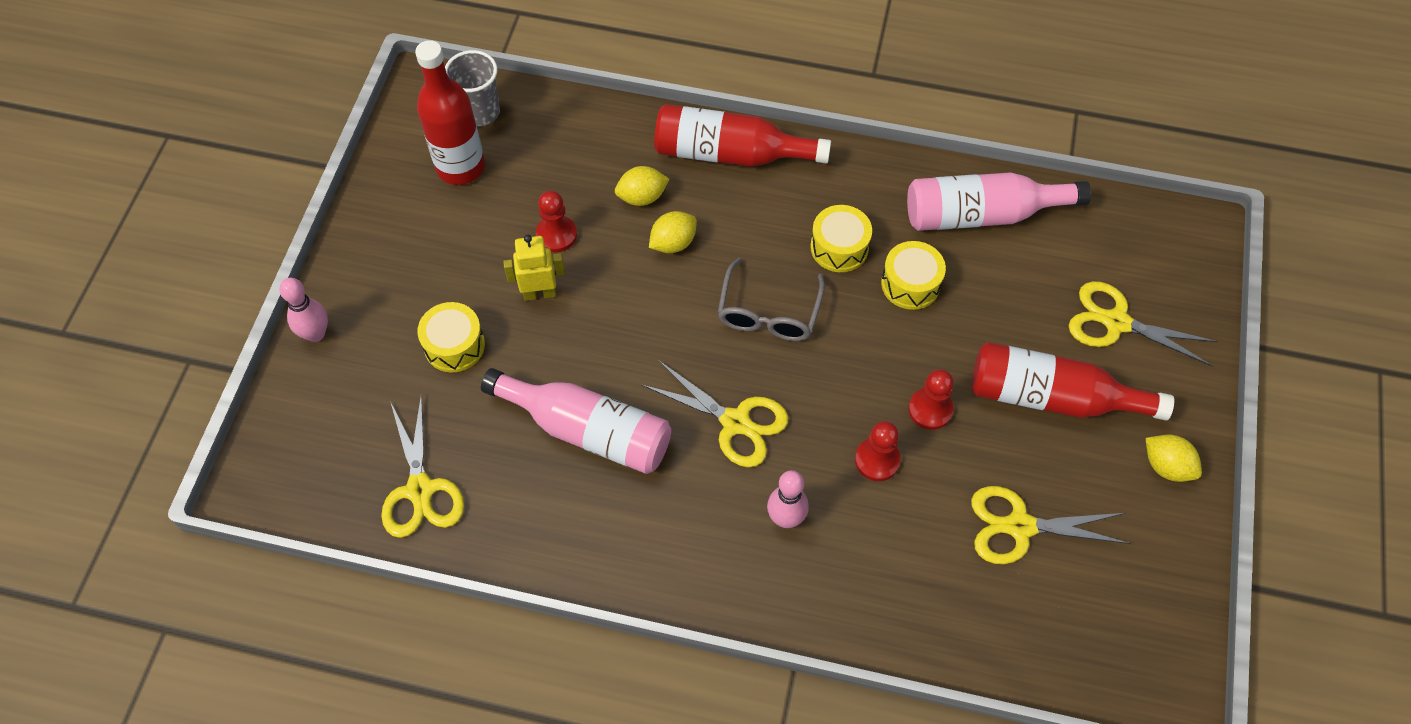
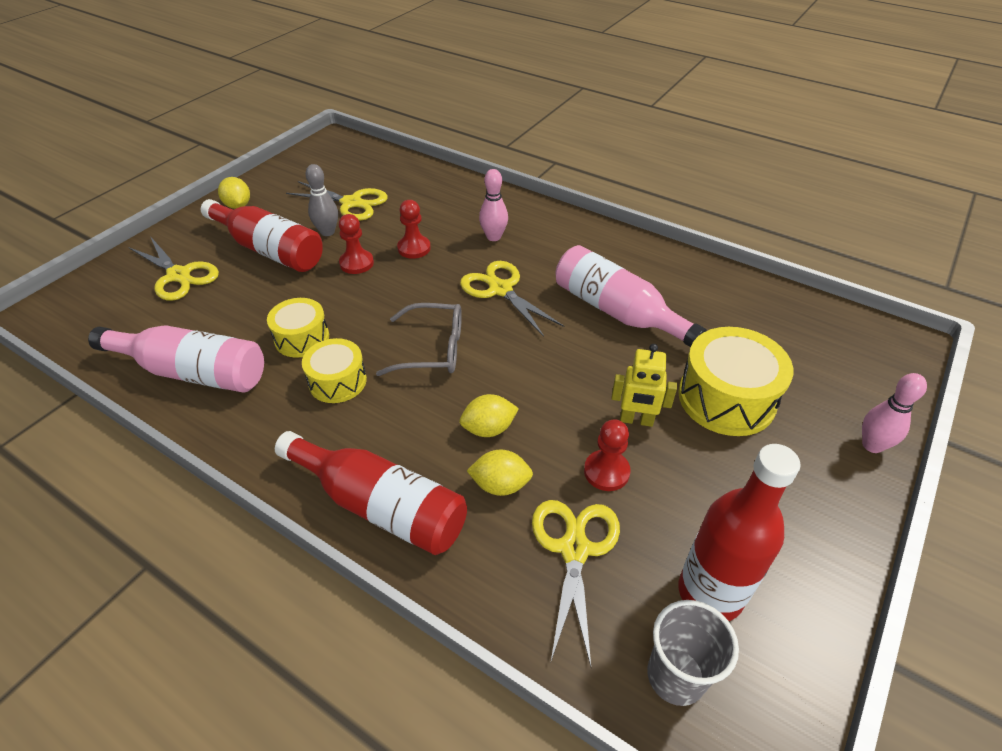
camera: 160 degrees left, 15 degrees down
yellow scissors [381,394,464,538] -> yellow scissors moved to [532,500,620,666]
yellow drum [417,302,485,372] -> yellow drum [678,327,793,436], size x1.62
grey glasses [717,258,825,341] -> grey glasses turned 60 degrees clockwise [376,303,462,376]
none -> grey bowling pin [306,164,338,236]

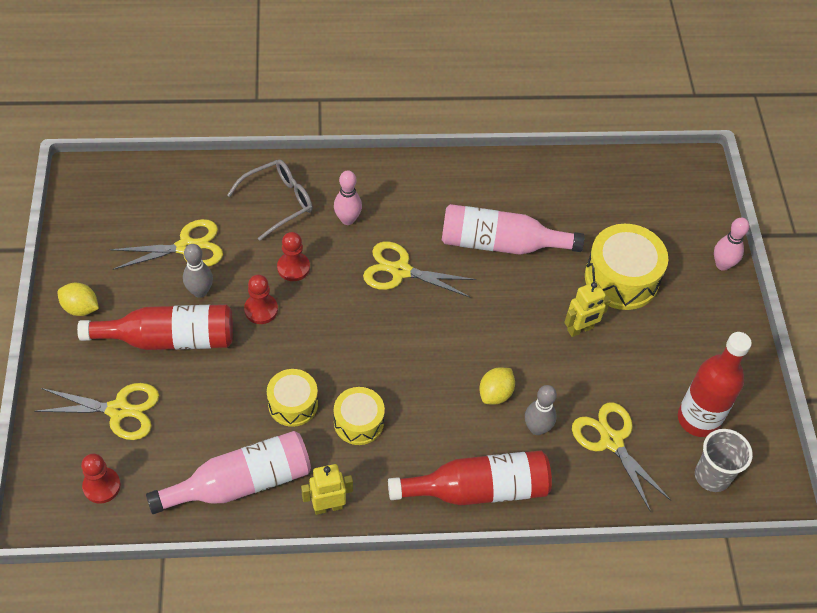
camera: 40 degrees left, 10 degrees up
grey glasses [376,303,462,376] -> grey glasses moved to [227,159,313,241]
yellow lemon [467,450,533,496] -> grey bowling pin [525,385,557,435]
red pawn [584,419,631,491] -> red pawn moved to [81,453,121,504]
none -> yellow robot [301,464,353,515]

